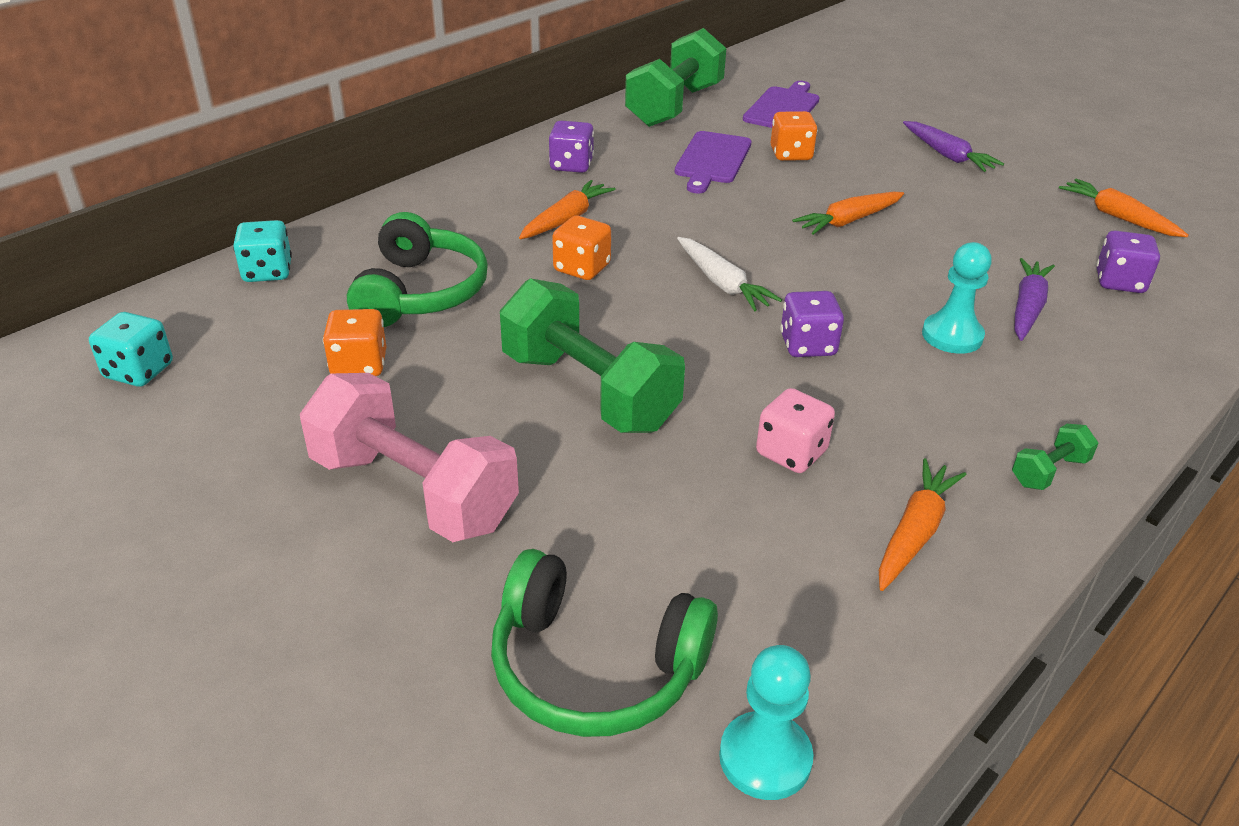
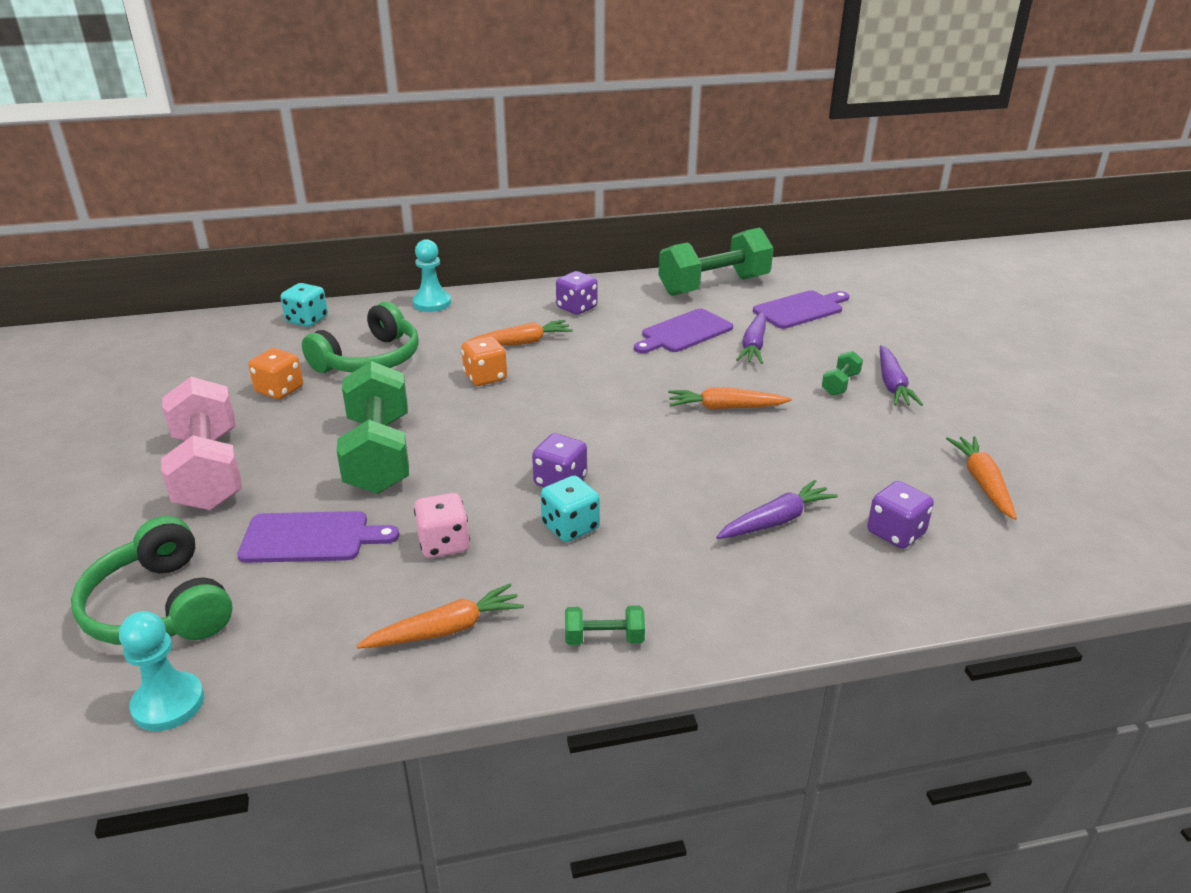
camera: 35 degrees right, 5 degrees down
turquoise dice [89,312,173,387] -> turquoise dice moved to [541,475,600,542]
white carrot [677,237,782,311] -> none
orange dice [771,111,817,161] -> purple carrot [736,311,766,364]
turquoise pawn [922,242,992,354] -> turquoise pawn moved to [412,239,451,312]
none -> purple cutting board [237,511,399,563]
none -> green dumbbell [822,351,863,395]

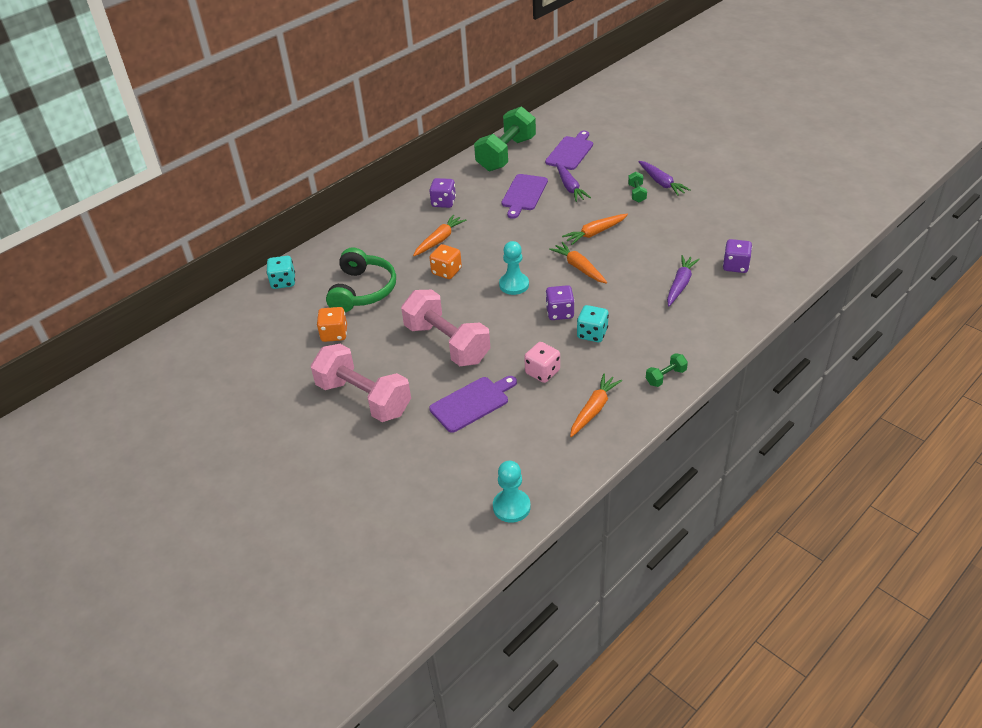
camera: 30 degrees left, 10 degrees up
green headphones [71,516,232,645] -> none
green dumbbell [336,361,409,494] -> pink dumbbell [401,290,490,366]
turquoise pawn [412,239,451,312] -> turquoise pawn moved to [499,241,529,295]
orange carrot [946,436,1017,520] -> orange carrot moved to [549,242,607,284]

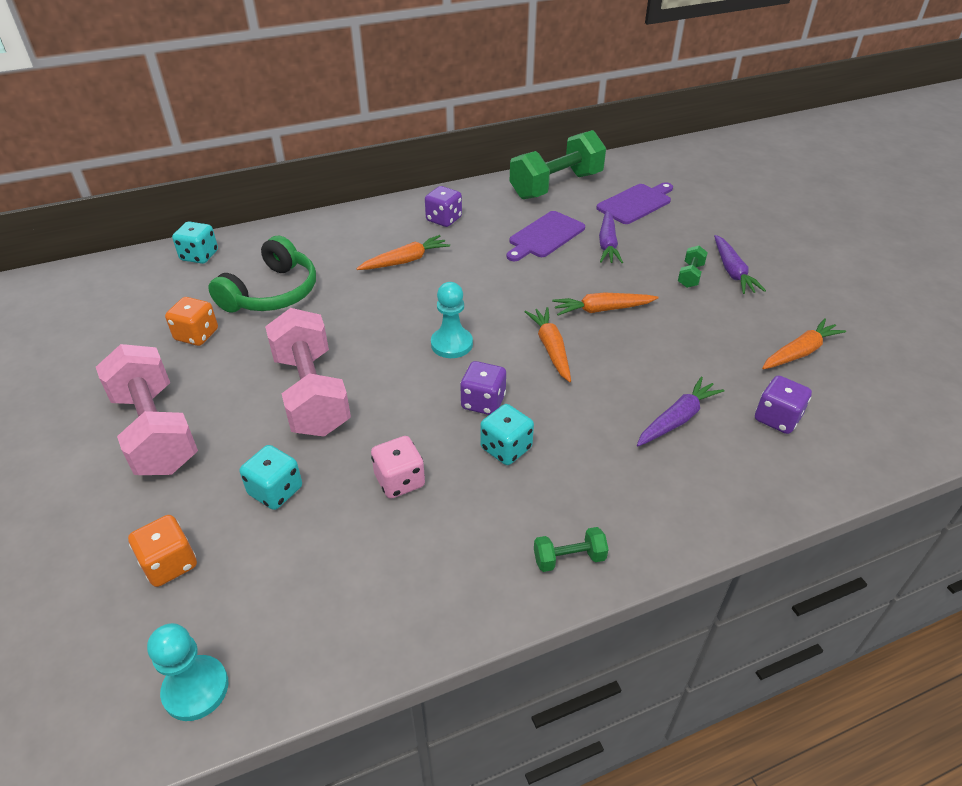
camera: 20 degrees right, 0 degrees up
orange dice [429,244,462,279] -> orange dice moved to [128,515,197,587]
purple cutting board [429,376,517,433] -> turquoise dice [240,445,302,510]
orange carrot [570,373,622,437] -> orange carrot moved to [762,318,846,369]

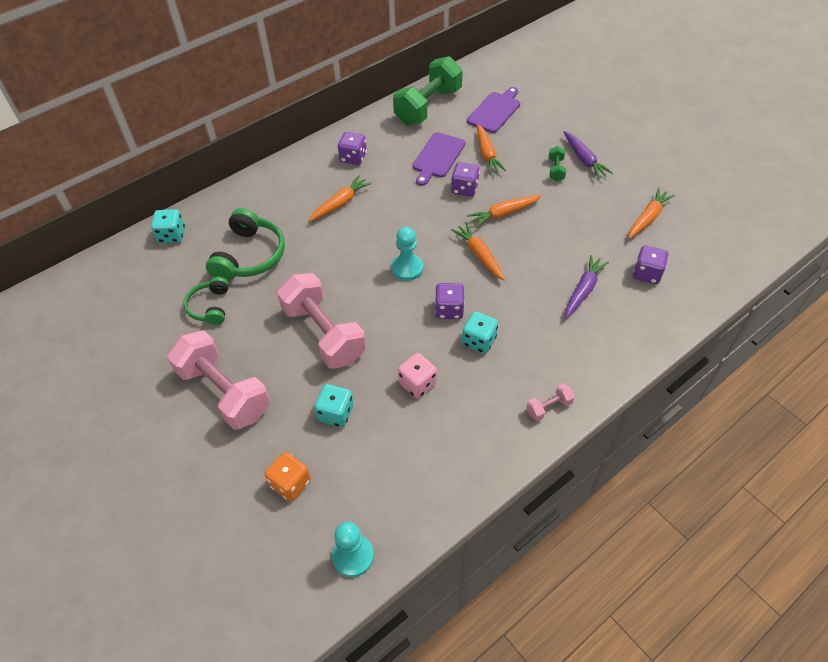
camera: 15 degrees left, 10 degrees up
orange dice [165,297,218,346] -> green headphones [184,277,229,325]
green dumbbell [534,527,609,572] -> pink dumbbell [526,383,575,421]
purple carrot [599,210,623,263] -> orange carrot [477,124,506,174]
none -> purple dice [451,162,480,197]

